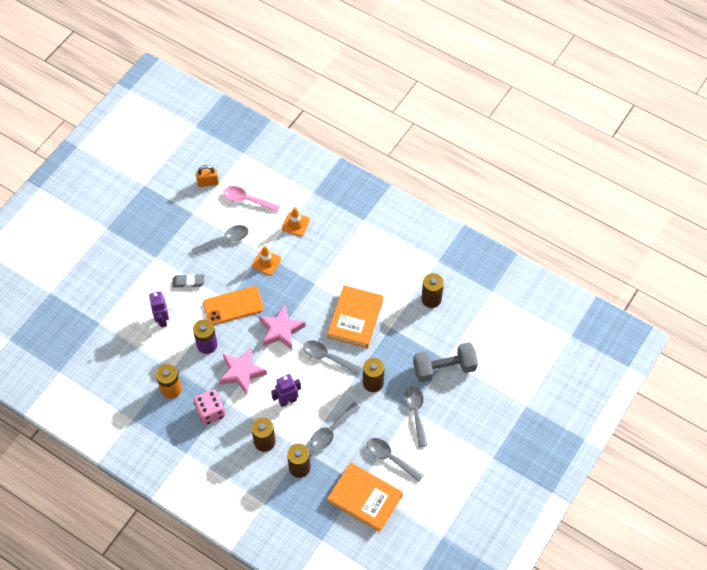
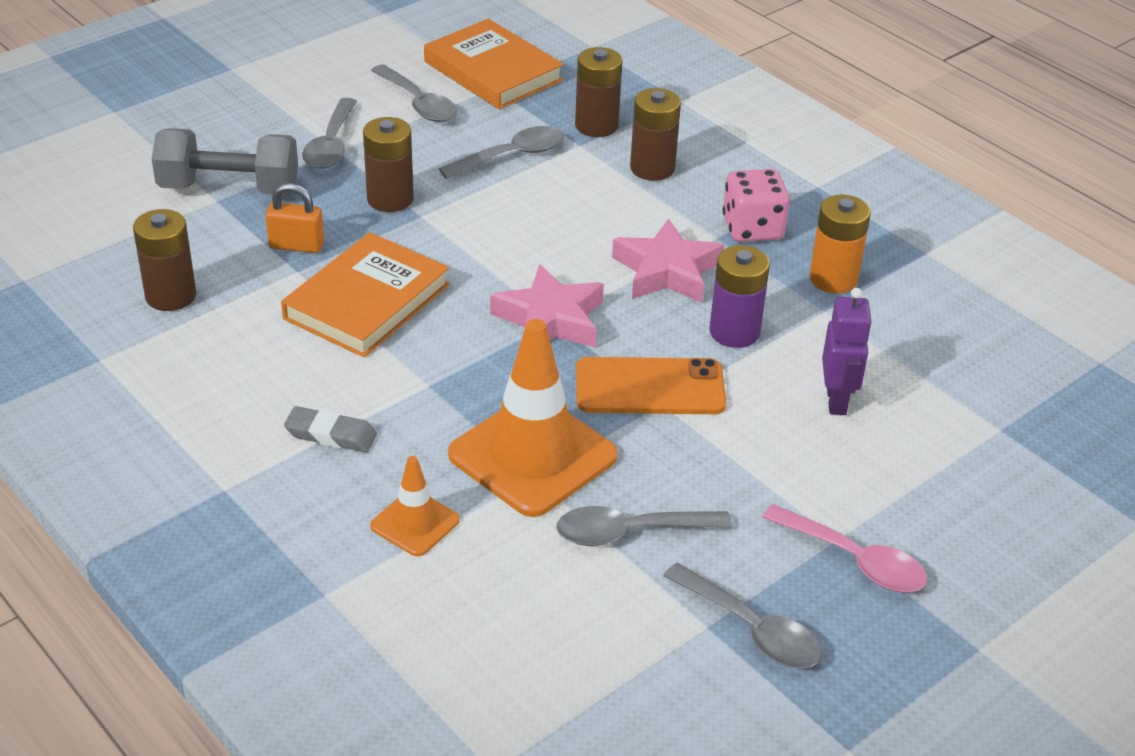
camera: 165 degrees left, 20 degrees down
grey eraser [172,274,204,288] -> grey eraser moved to [284,406,377,453]
orange padlock [196,165,219,187] -> orange padlock moved to [266,183,324,253]
pink spoon [223,186,280,212] -> pink spoon moved to [762,504,927,592]
orange traffic cone [252,246,281,276] -> orange traffic cone [448,319,618,517], size x1.98
purple robot [271,374,301,407] -> none
grey spoon [303,340,362,375] -> grey spoon moved to [663,563,822,669]

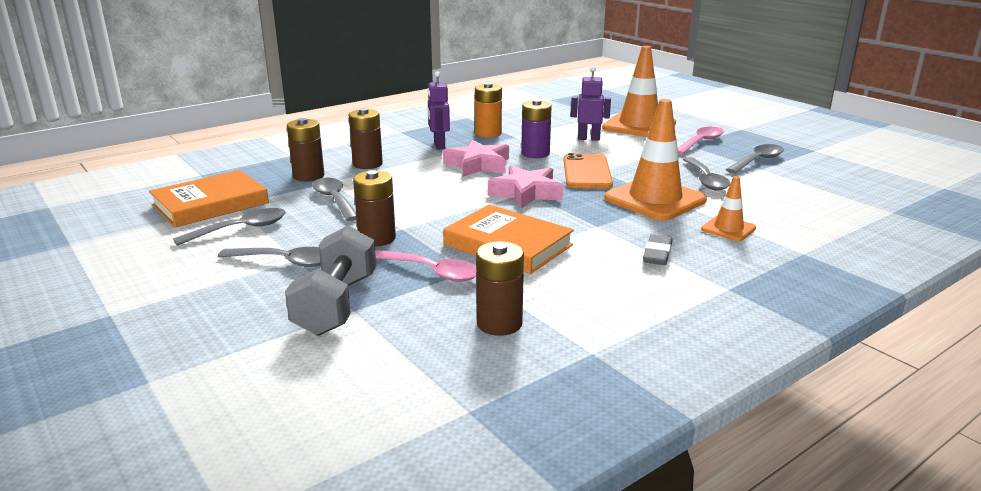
camera: 85 degrees left, 15 degrees down
orange padlock [266,183,324,253] -> pink spoon [375,250,477,282]
pink dice [723,169,790,242] -> purple robot [427,71,450,150]
none -> orange traffic cone [602,46,676,137]

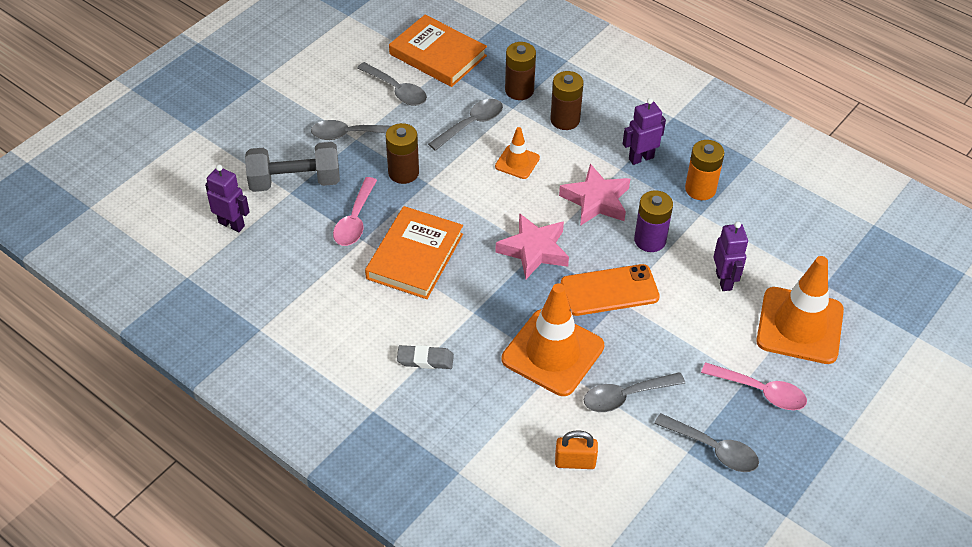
camera: 75 degrees right, 25 degrees up
grey spoon [218,247,321,267] -> grey spoon turned 90 degrees clockwise [311,120,391,140]
brown battery [476,241,524,336] -> none
orange traffic cone [701,176,756,241] -> orange traffic cone moved to [495,127,540,179]
none -> purple robot [205,165,250,232]
none -> orange padlock [555,430,598,469]

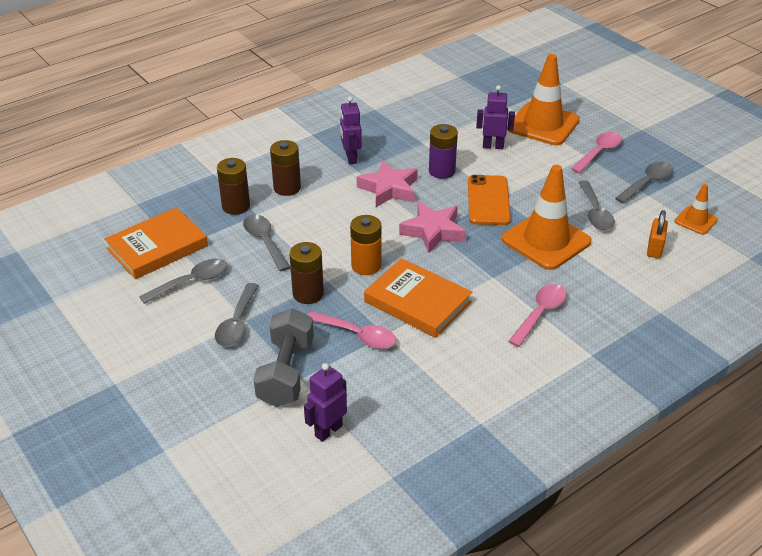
camera: 75 degrees left, 10 degrees down
grey eraser [397,345,454,369] -> pink spoon [508,284,567,347]
orange traffic cone [495,127,540,179] -> orange traffic cone moved to [674,184,718,235]
orange battery [685,140,724,200] -> orange battery moved to [350,215,381,275]

